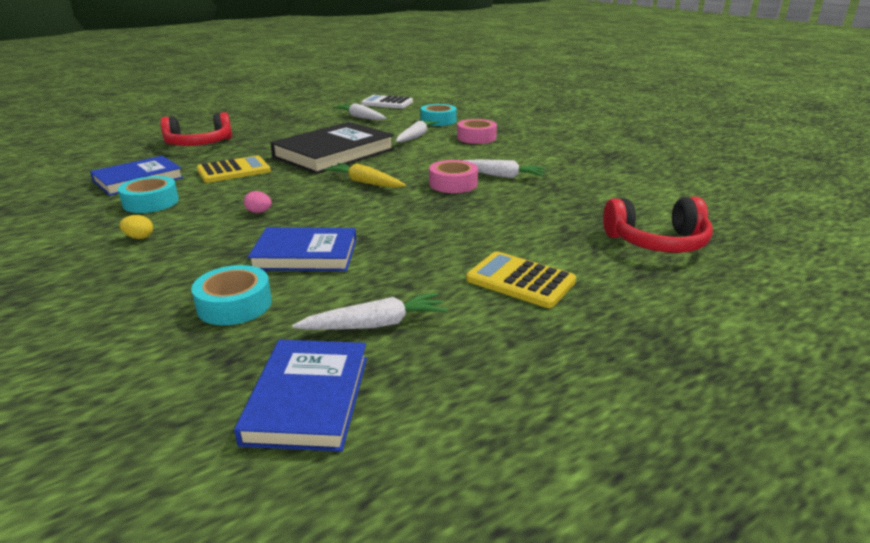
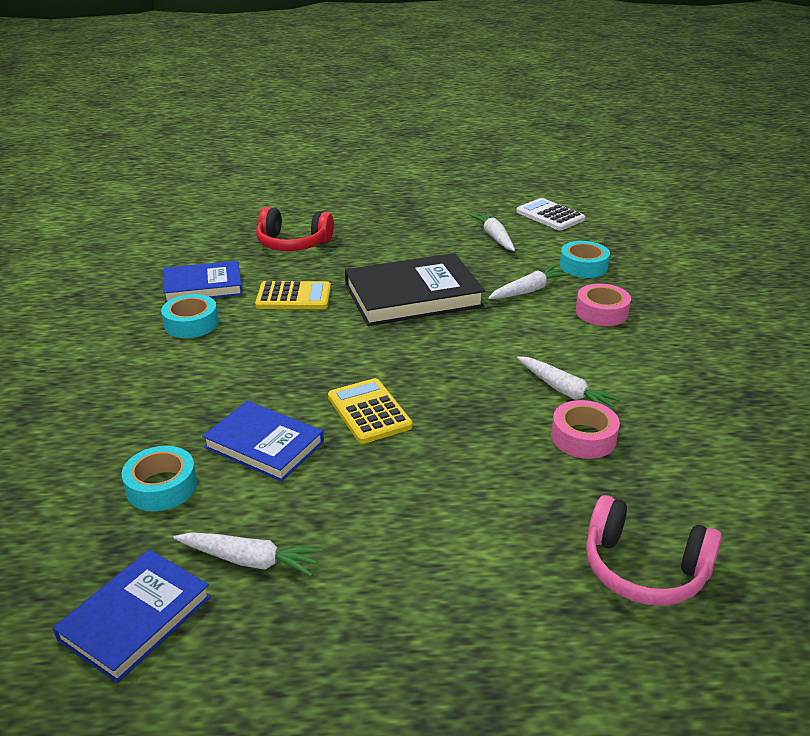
camera: 30 degrees right, 5 degrees up
yellow egg [120,215,153,239] -> none
pink egg [244,191,272,213] -> none
yellow carrot [324,163,406,188] -> none
pink tape [429,160,478,193] -> pink tape moved to [551,400,620,459]
yellow calculator [466,251,576,308] -> yellow calculator moved to [328,378,413,444]
red headphones [603,197,713,253] -> pink headphones [586,495,722,606]

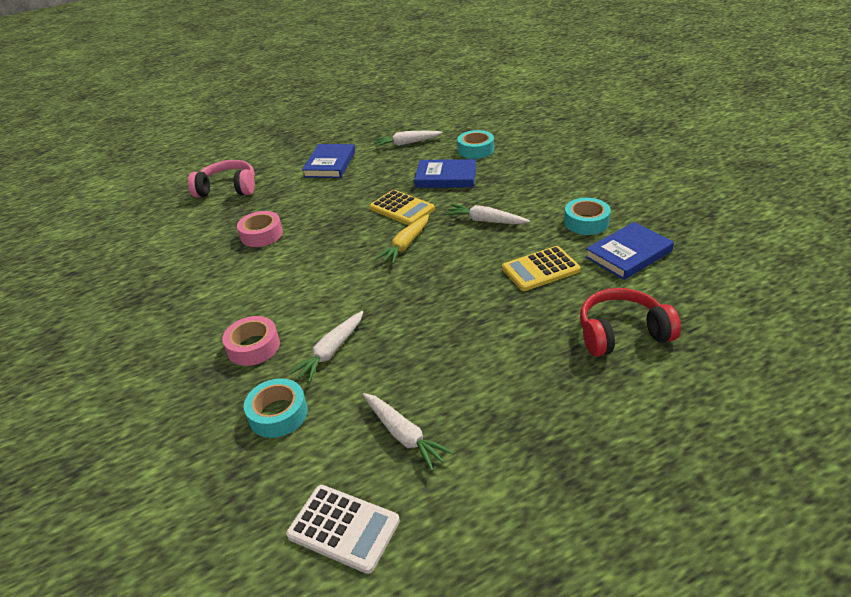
camera: 160 degrees right, 5 degrees up
blue book [53,549,211,683] -> blue book moved to [302,144,355,178]
black book [345,253,485,326] -> none
white carrot [517,356,622,407] -> white carrot moved to [445,204,530,224]
none -> yellow carrot [375,214,429,264]

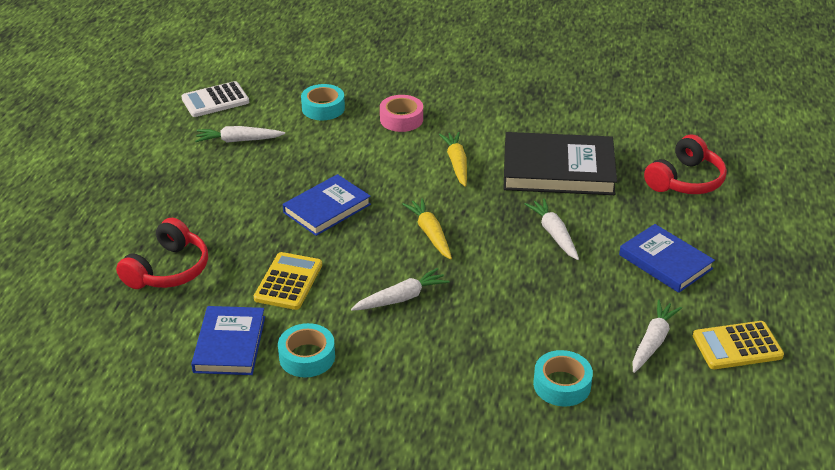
camera: 125 degrees right, 0 degrees up
pink headphones [188,160,255,198] -> red headphones [644,135,727,194]
pink tape [237,211,283,247] -> black book [503,132,617,195]
white carrot [289,311,363,382] -> white carrot moved to [525,198,579,260]
yellow calculator [369,190,435,226] -> yellow calculator moved to [693,321,784,369]
blue book [414,159,476,188] -> blue book moved to [283,174,371,236]
none -> yellow carrot [439,132,467,187]

